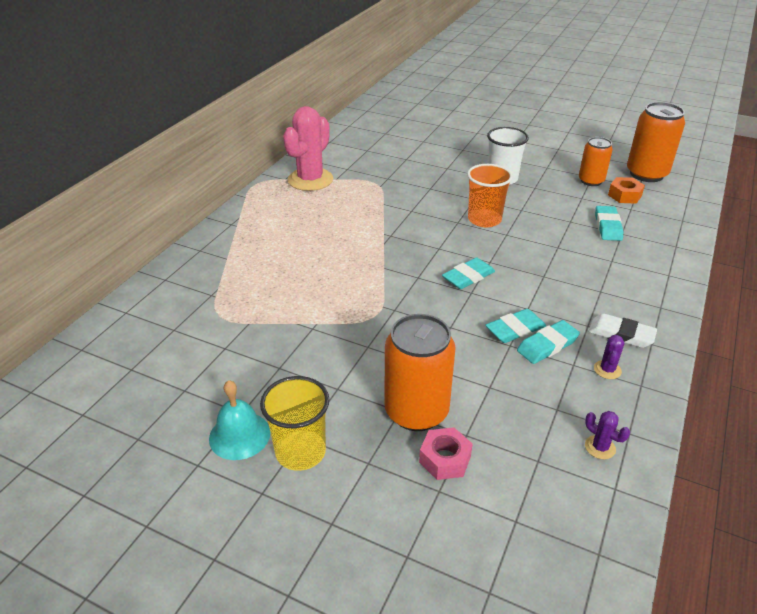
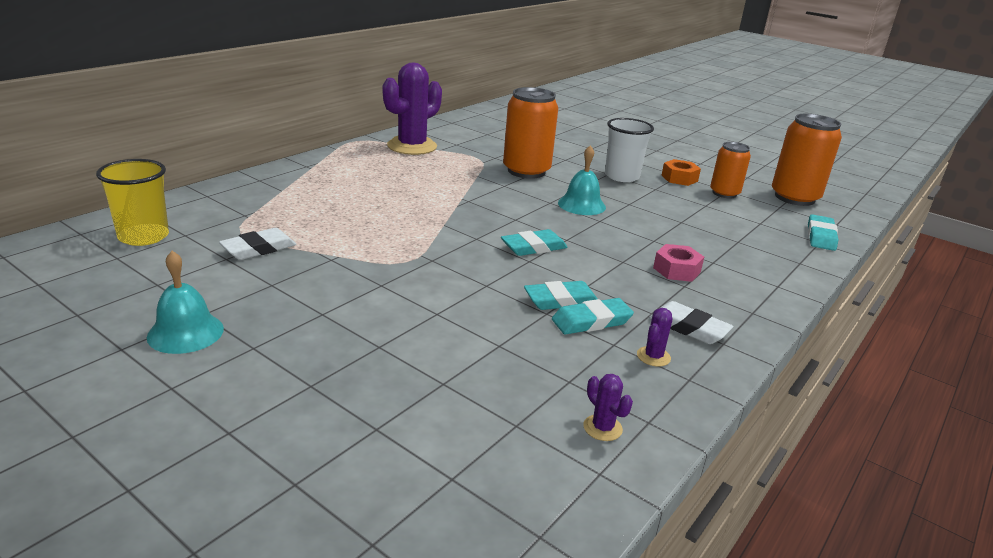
camera: 10 degrees right, 10 degrees down
yellow cup [260,376,329,471] -> yellow cup moved to [96,159,169,246]
pink cactus [283,106,333,191] -> purple cactus [383,63,442,155]
orange can [384,314,456,431] -> orange can moved to [503,87,558,179]
pink nut [419,427,473,480] -> pink nut moved to [653,244,704,282]
orange cup [467,164,513,227] -> turquoise bell [558,145,606,215]
turquoise eraser [595,206,624,241] -> turquoise eraser moved to [808,214,838,251]
orange nut [608,177,645,204] -> orange nut moved to [661,159,701,186]
none -> white eraser [219,228,297,260]

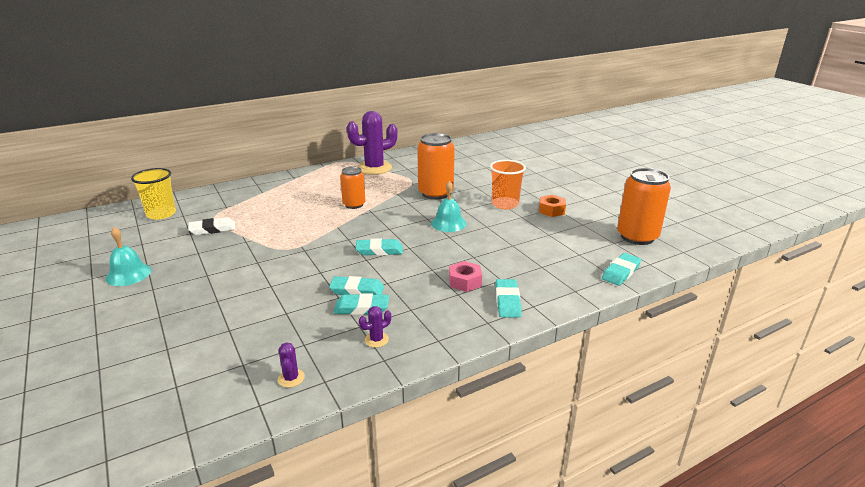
camera: 25 degrees right, 0 degrees up
white cup [605,118,654,182] -> orange cup [490,160,526,209]
white eraser [649,301,733,344] -> none
orange can [710,142,751,198] -> orange can moved to [340,166,365,209]
none -> turquoise eraser [496,279,521,318]

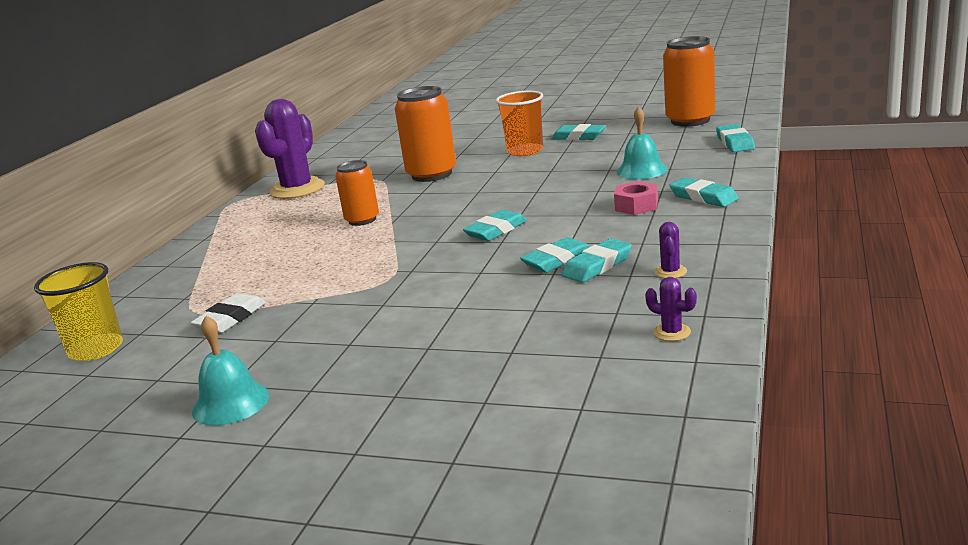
camera: 40 degrees left, 5 degrees down
turquoise bell [431,181,467,232] -> turquoise bell moved to [617,106,668,179]
orange nut [539,195,566,217] -> turquoise eraser [551,124,606,140]

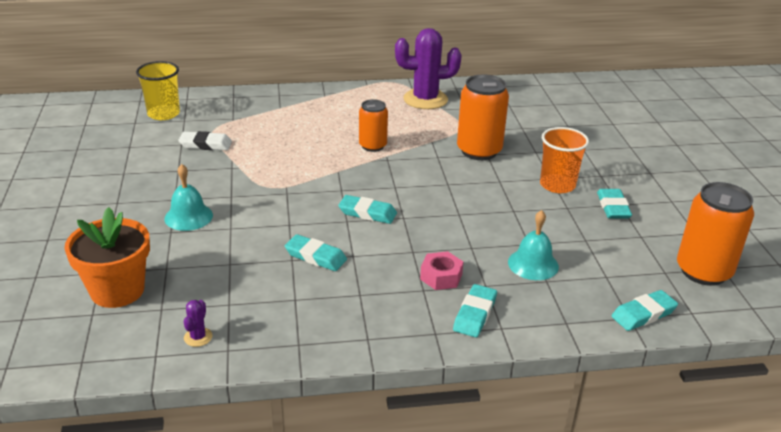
camera: 60 degrees right, 10 degrees up
turquoise bell [192,316,269,426] -> turquoise bell moved to [164,164,213,231]
turquoise eraser [562,238,632,283] -> none
purple cactus [654,222,687,278] -> none
none -> orange flower pot [64,207,150,308]

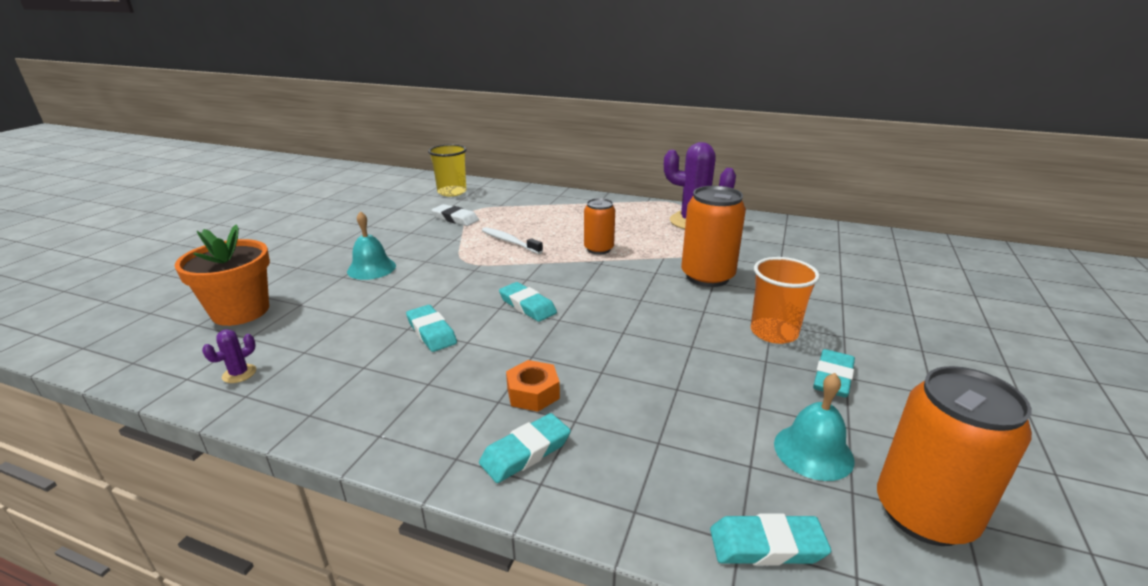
camera: 30 degrees right, 5 degrees down
pink nut [420,251,464,290] -> orange nut [506,360,560,412]
turquoise bell [508,210,559,280] -> turquoise bell moved to [774,373,855,481]
none -> white toothbrush [482,227,543,254]

